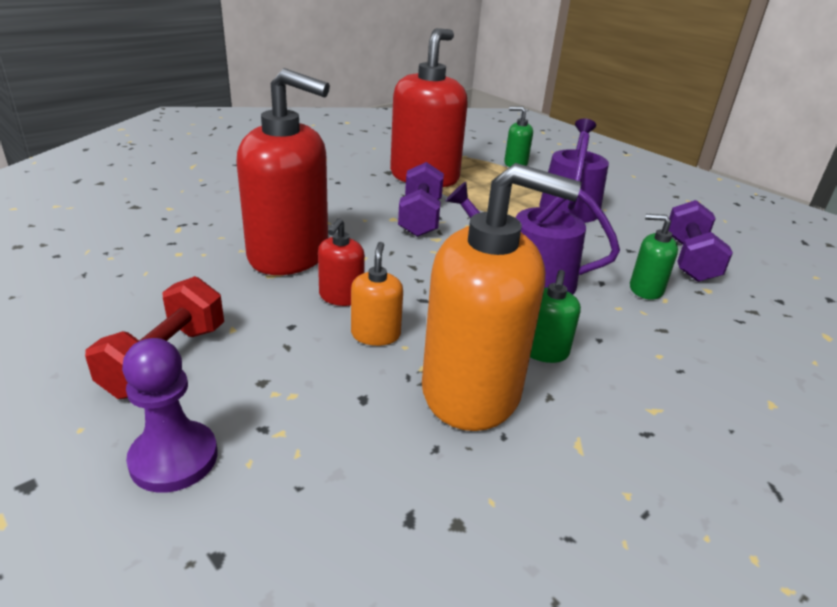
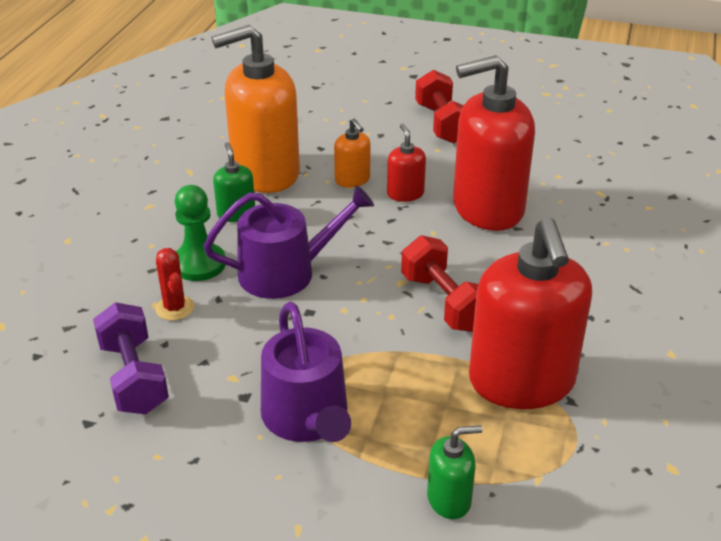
camera: 150 degrees right, 5 degrees up
purple pawn [122,338,218,493] -> none
purple dumbbell [398,162,444,237] -> red dumbbell [401,235,479,332]
green soap dispenser [630,214,678,300] -> red cactus [155,248,194,321]
none -> green pawn [174,185,226,281]

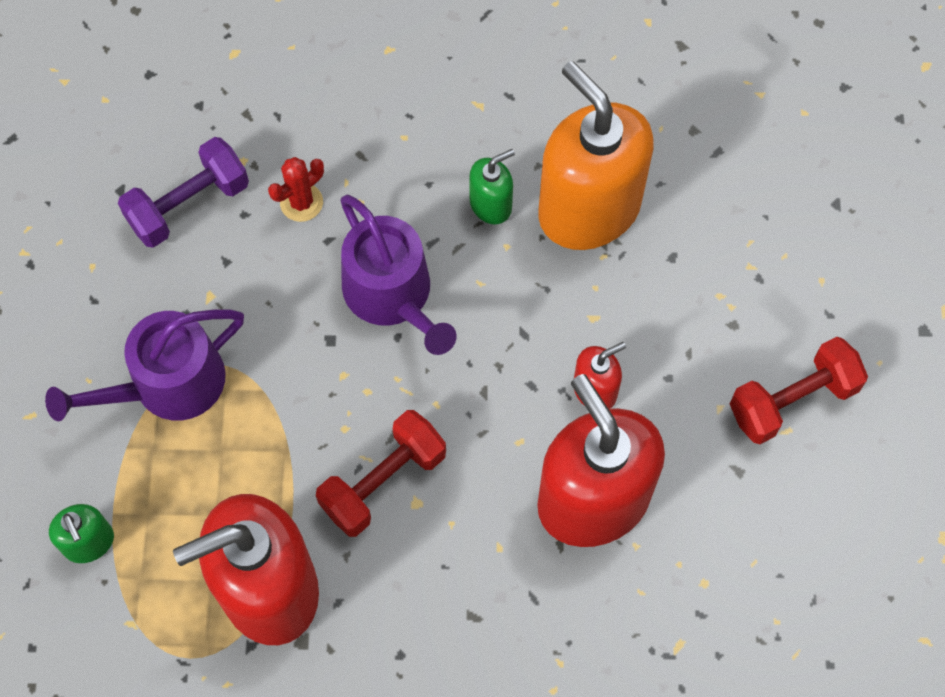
camera: 75 degrees right, 30 degrees up
green pawn [174,185,226,281] -> none
orange soap dispenser [334,118,371,188] -> none

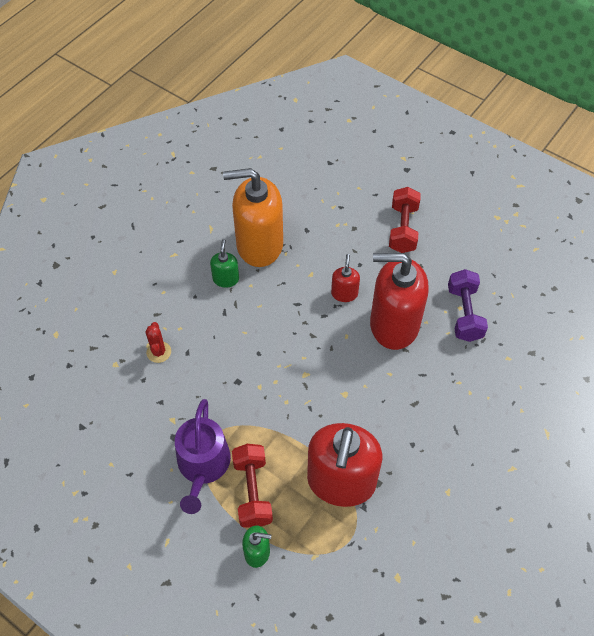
camera: 55 degrees left, 10 degrees down
purple dumbbell [118,137,249,248] -> purple dumbbell moved to [448,269,488,342]
red dumbbell [316,410,446,537] -> red dumbbell moved to [232,444,273,528]
purple watering can [340,195,457,355] -> none

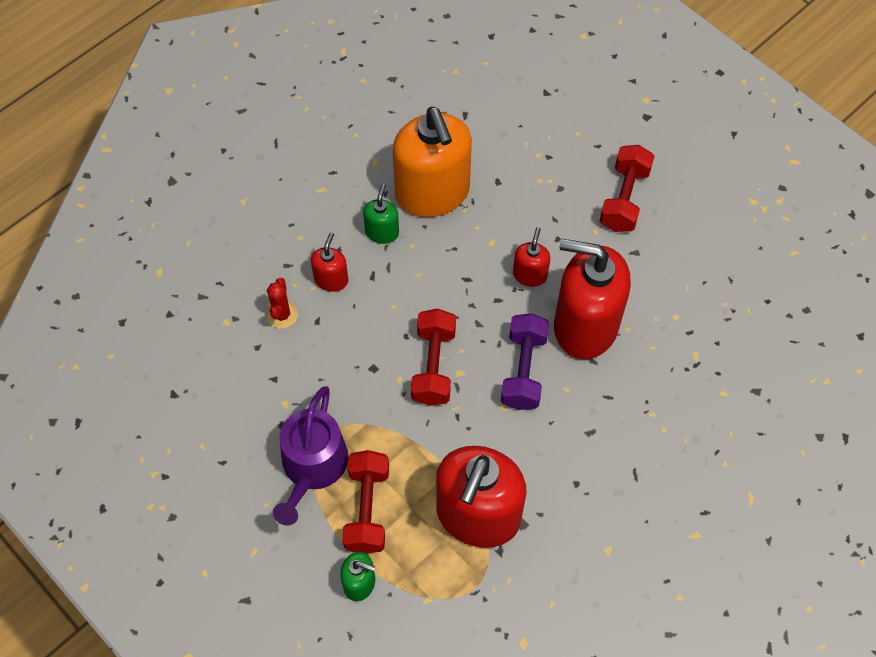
camera: 10 degrees right, 5 degrees up
orange soap dispenser [223,168,283,267] -> orange soap dispenser turned 120 degrees counterclockwise [393,107,472,217]
purple dumbbell [448,269,488,342] -> purple dumbbell moved to [501,313,550,410]
none -> red soap dispenser [311,232,348,292]
none -> red dumbbell [411,308,456,406]

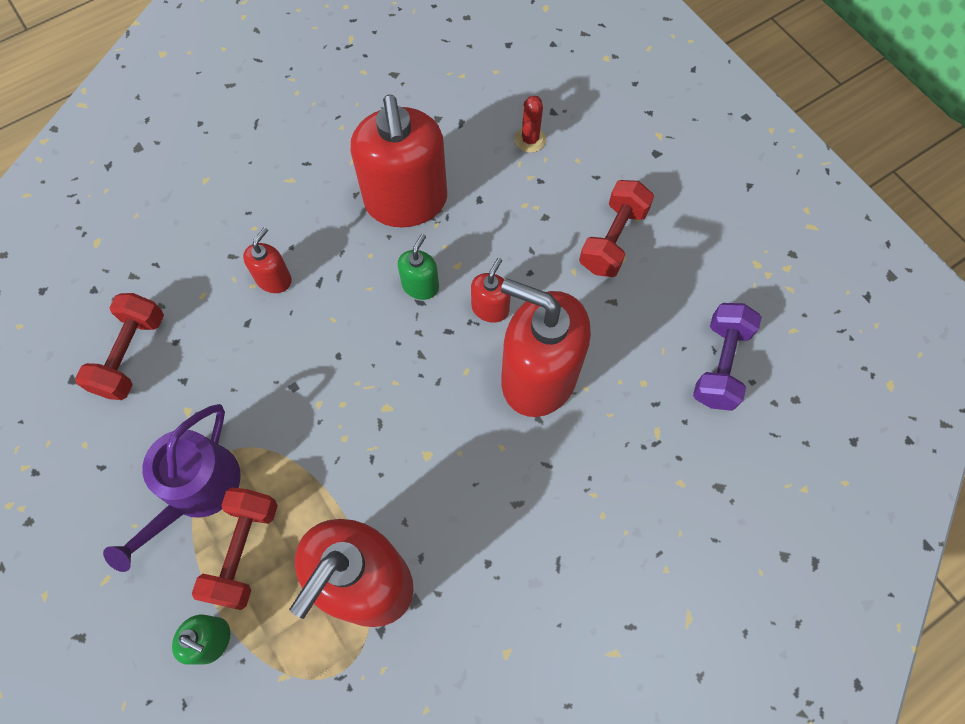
camera: 10 degrees right, 5 degrees up
red cactus [266,278,298,329] -> red cactus moved to [514,96,546,153]
green soap dispenser [363,184,399,244] -> green soap dispenser moved to [398,234,439,300]
orange soap dispenser [393,107,472,217] -> red soap dispenser [351,95,447,228]
red dumbbell [411,308,456,406] -> red dumbbell moved to [75,293,164,400]
purple dumbbell [501,313,550,410] -> purple dumbbell moved to [693,303,762,411]

